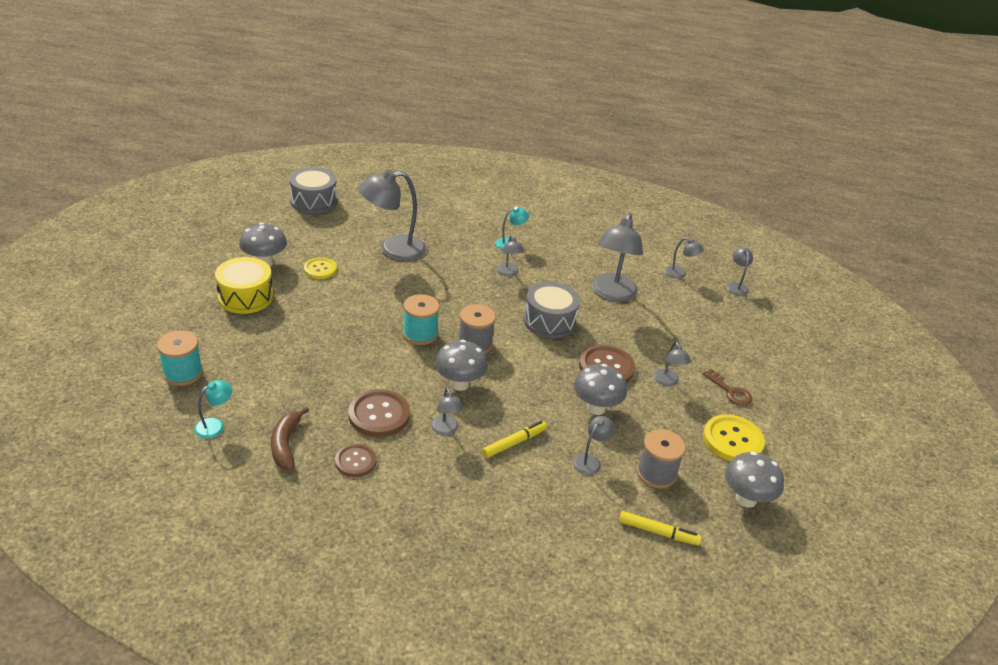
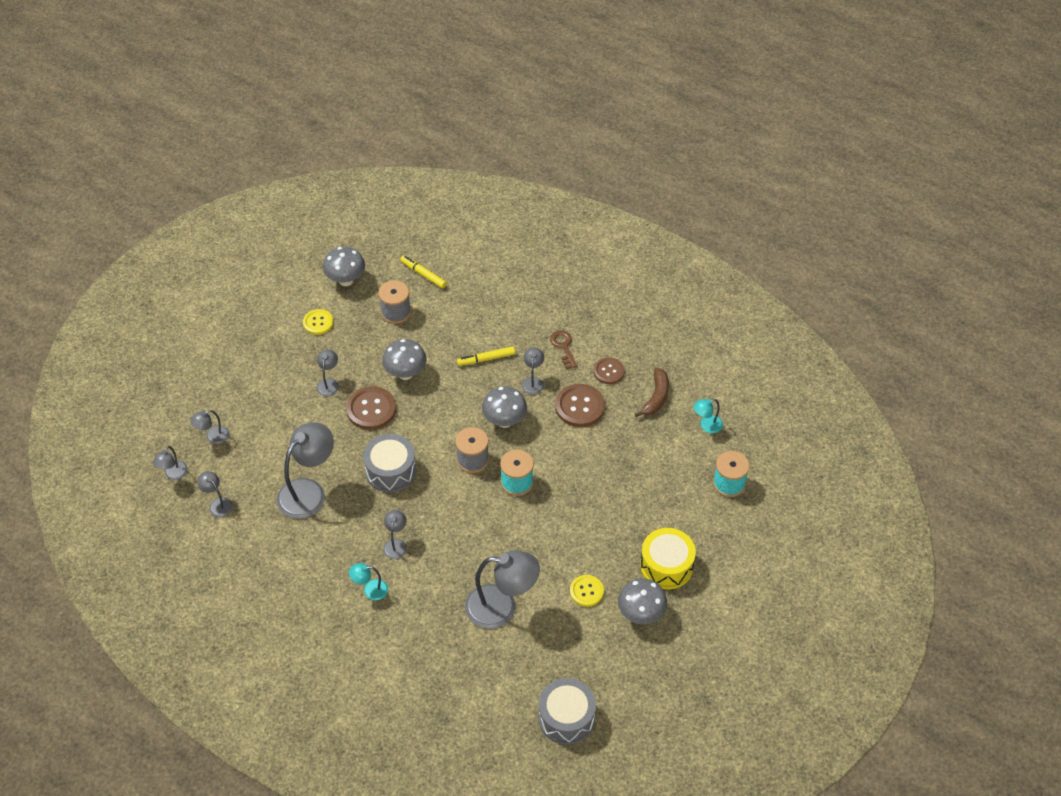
camera: 155 degrees left, 15 degrees up
grey lamp [573,416,615,475] -> grey lamp moved to [190,410,229,444]
brown key [703,369,752,406] -> brown key moved to [550,330,577,369]
yellow button [703,414,765,461] -> yellow button [303,309,333,335], size x0.64

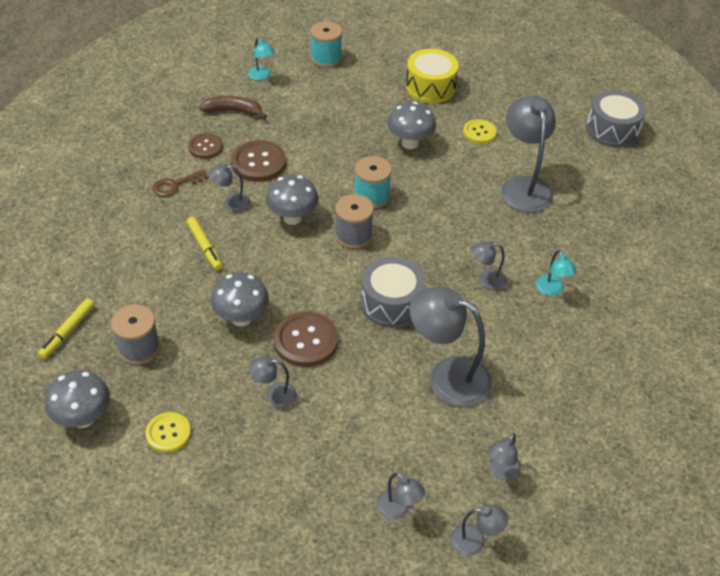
camera: 105 degrees left, 5 degrees down
grey mushroom [618,578,667,624] -> grey mushroom moved to [387,102,436,149]

